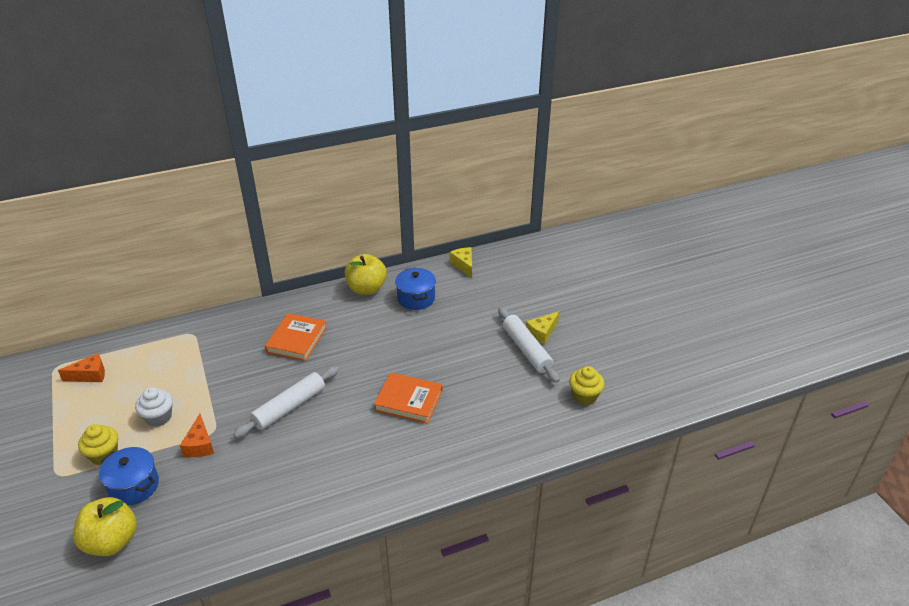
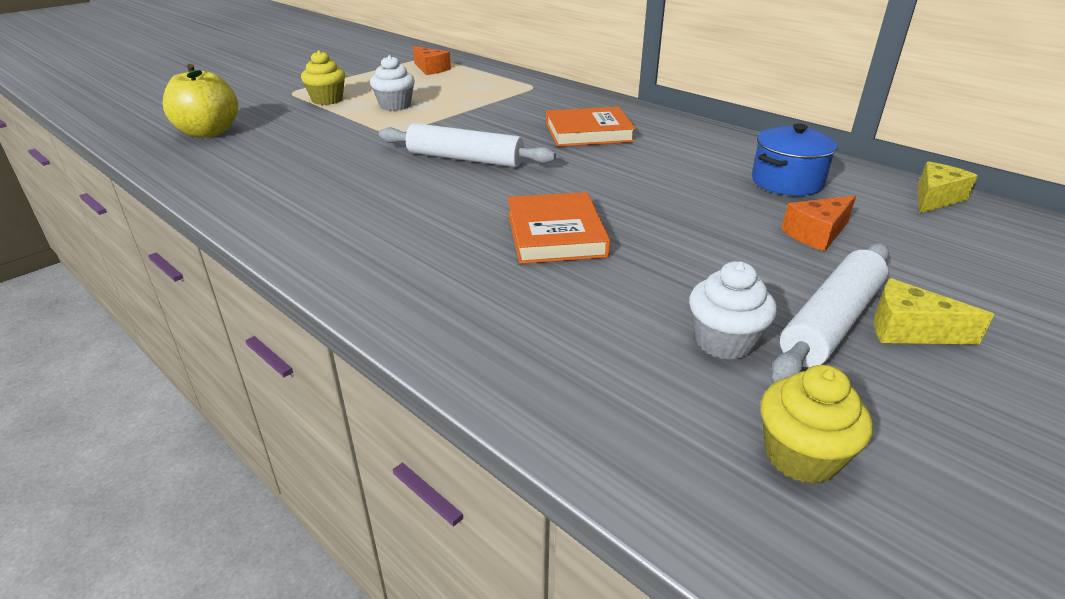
camera: 65 degrees right, 5 degrees down
blue pot [99,447,159,505] -> none
orange cheese [180,414,214,457] -> orange cheese moved to [782,196,856,251]
yellow apple [345,254,387,295] -> none
none -> white cupcake [689,261,777,360]

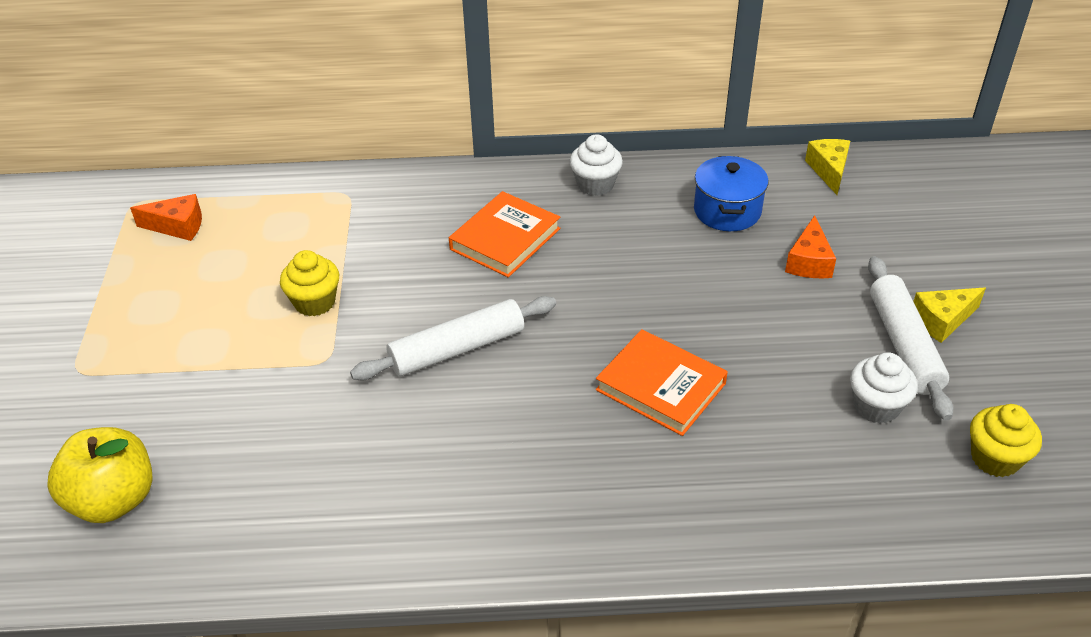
camera: 45 degrees left, 10 degrees up
yellow cupcake [301,50,345,105] -> yellow cupcake moved to [280,250,339,316]
white cupcake [370,55,415,111] -> white cupcake moved to [570,134,623,196]

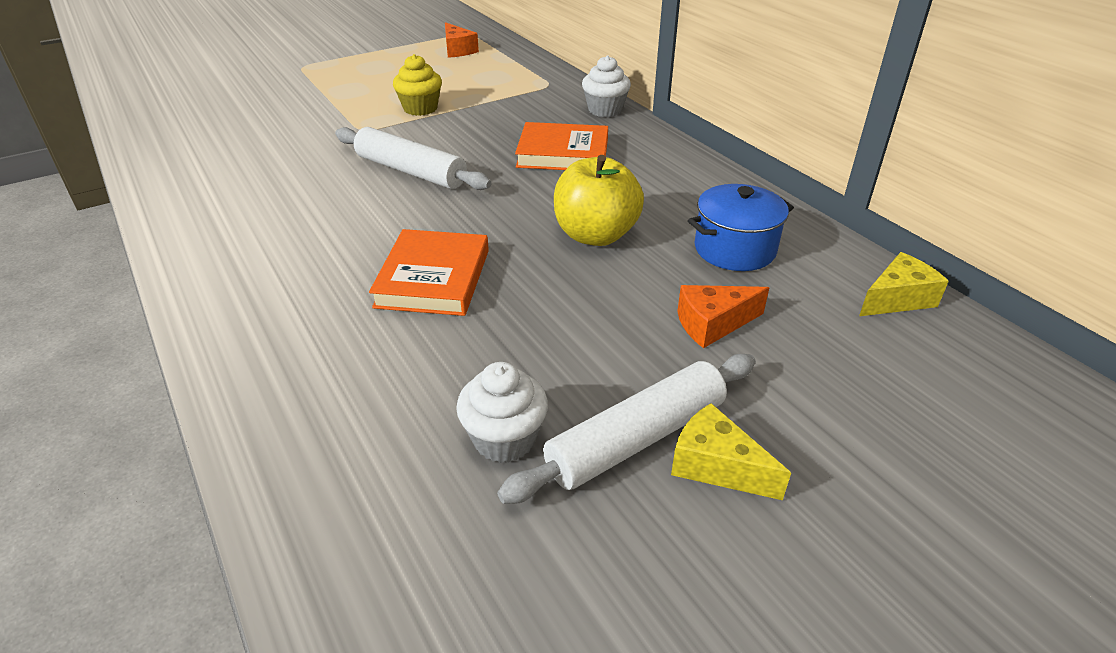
camera: 60 degrees right, 5 degrees down
yellow apple [47,427,153,523] -> yellow apple moved to [554,155,644,246]
white cupcake [570,134,623,196] -> white cupcake moved to [582,55,631,117]
yellow cupcake [970,404,1042,477] -> none

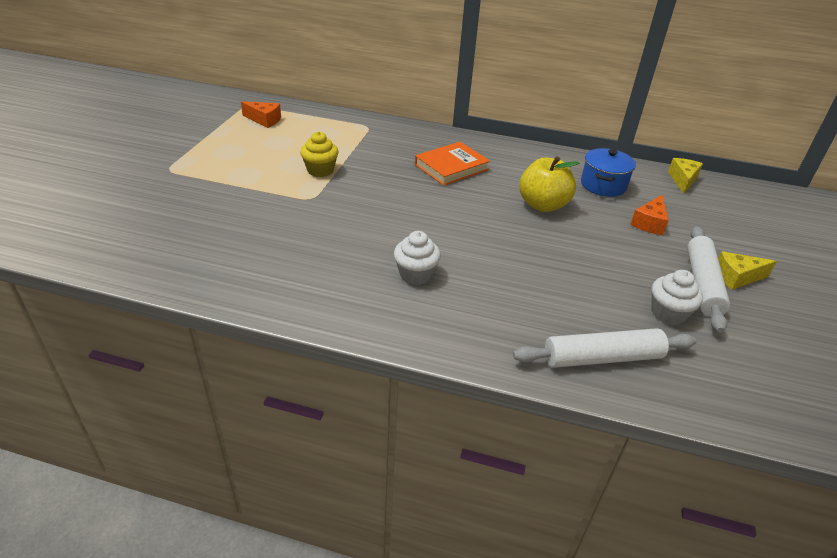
camera: 45 degrees left, 0 degrees up
white rolling pin [335,127,491,190] -> white rolling pin moved to [513,328,696,368]
orange book [369,229,489,316] -> none
white cupcake [582,55,631,117] -> white cupcake moved to [394,231,441,285]

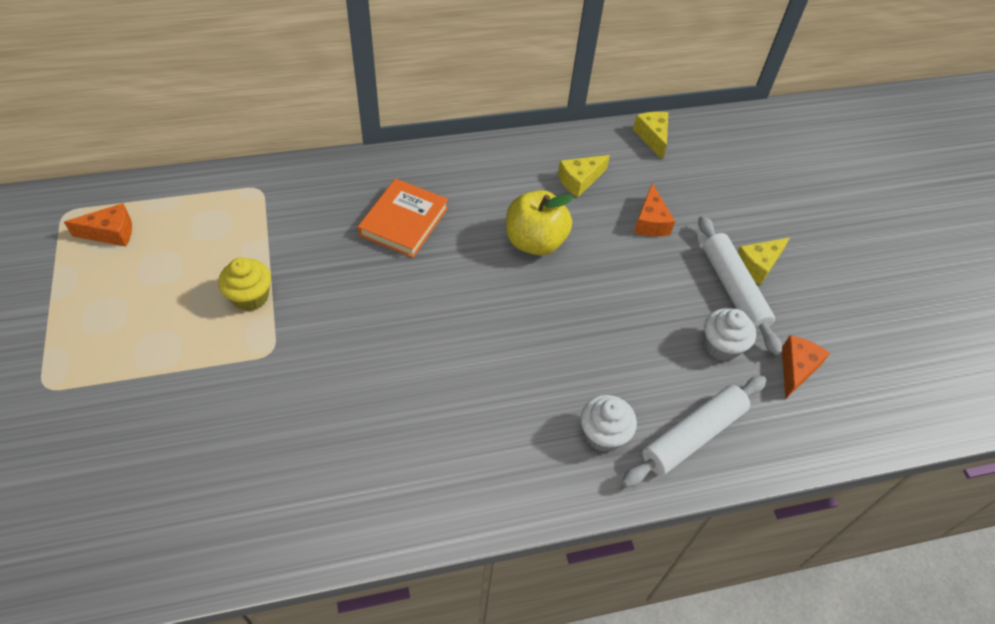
camera: 30 degrees left, 15 degrees up
white cupcake [394,231,441,285] -> white cupcake moved to [581,395,637,452]
blue pot [581,148,636,197] -> yellow cheese [558,155,610,197]
none -> orange cheese [782,335,830,399]

